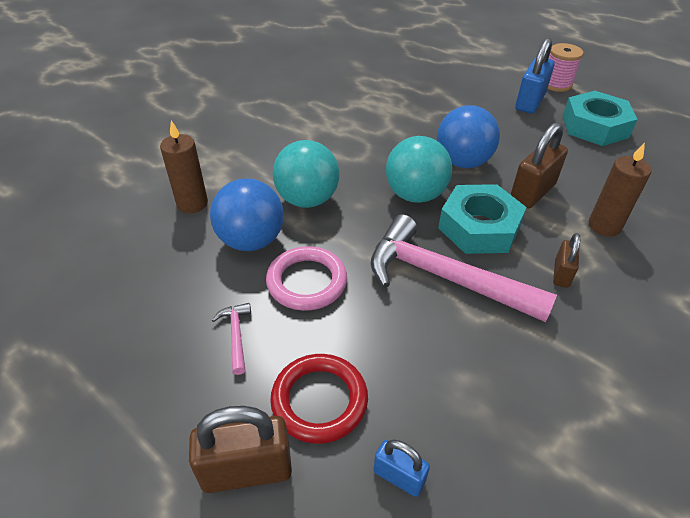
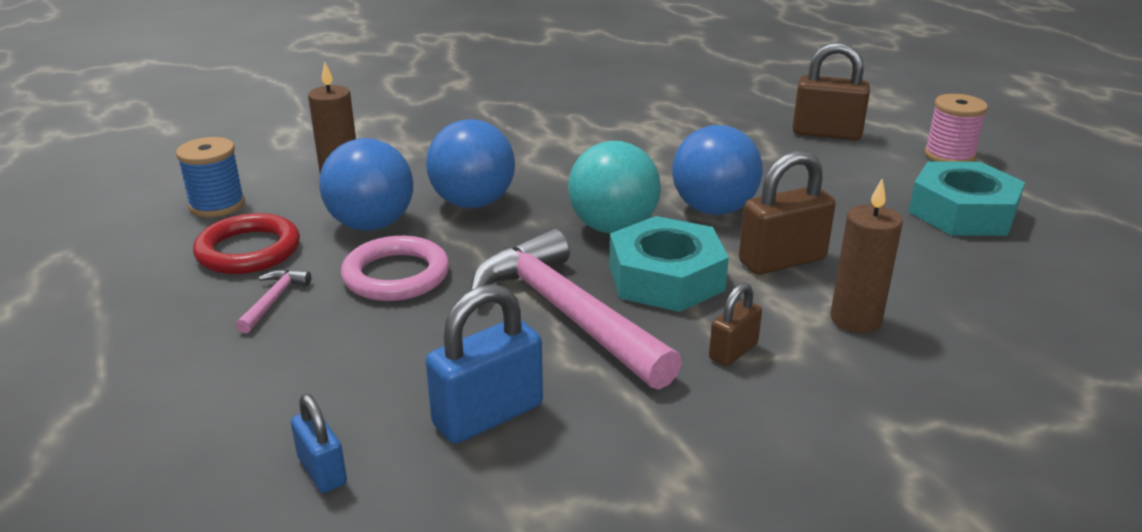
camera: 25 degrees right, 15 degrees down
brown padlock [189,406,292,493] -> brown padlock moved to [792,42,870,140]
red ring [270,354,368,444] -> red ring moved to [193,213,300,274]
turquoise ball [273,140,340,208] -> blue ball [426,119,515,208]
blue padlock [515,38,555,114] -> blue padlock moved to [426,284,543,444]
none -> blue spool [176,137,245,217]

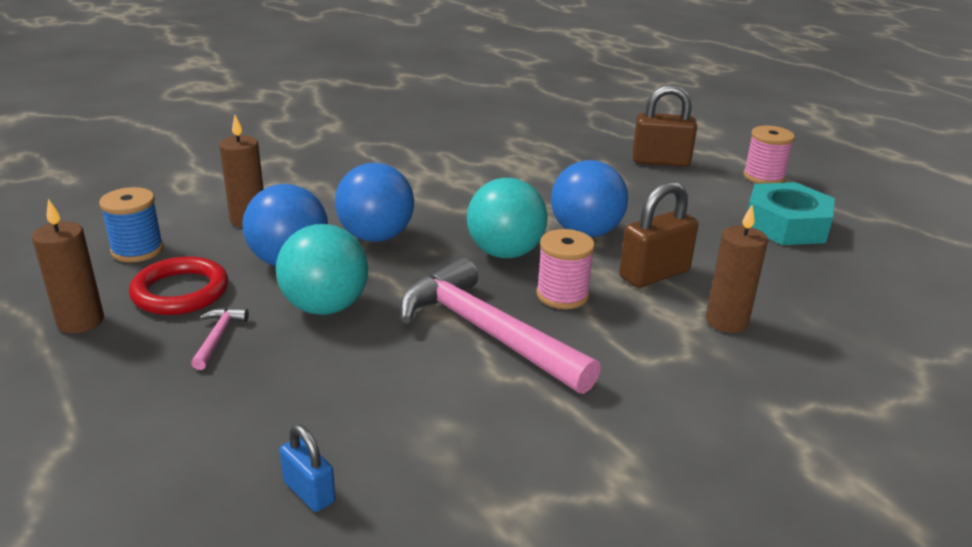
camera: 10 degrees left, 0 degrees up
pink ring [341,236,449,301] -> turquoise ball [276,224,368,315]
blue padlock [426,284,543,444] -> none
turquoise nut [609,216,729,312] -> pink spool [536,229,595,309]
brown padlock [709,283,762,366] -> none
none -> brown candle [32,199,104,333]

